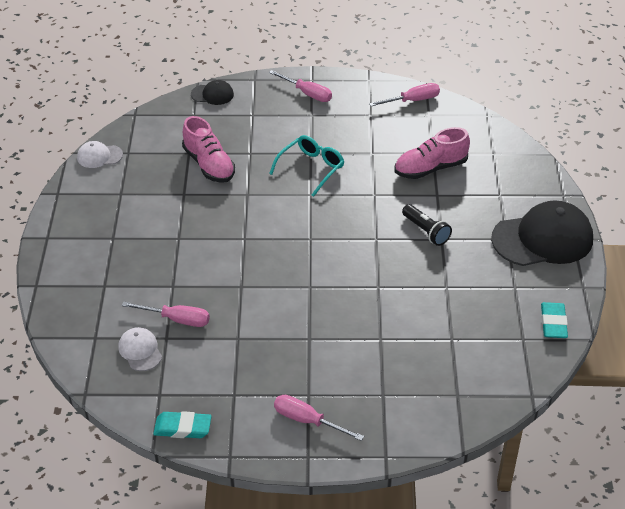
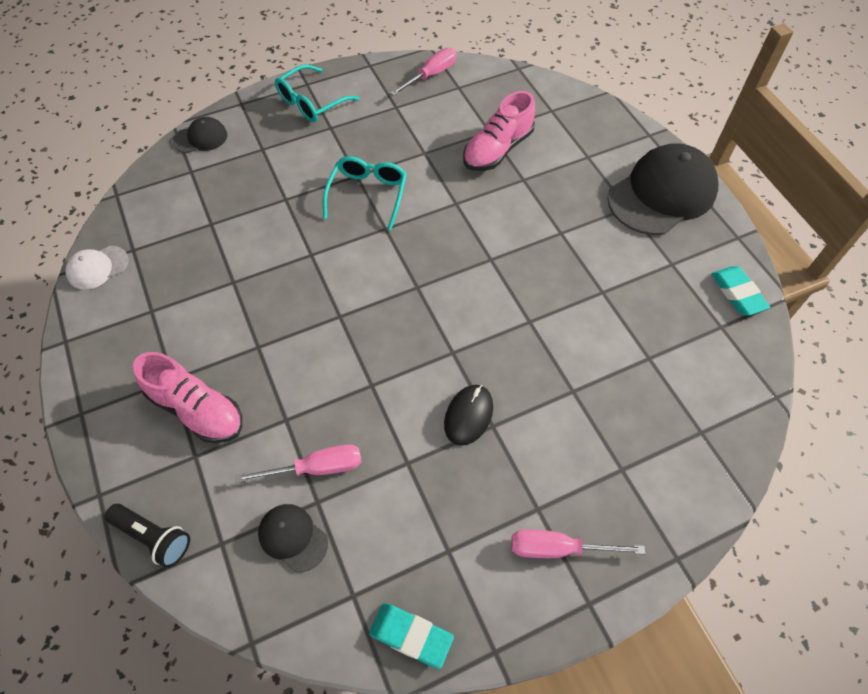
camera: 25 degrees left, 15 degrees up
white cap [118,327,162,371] -> black cap [258,504,328,572]
turquoise eraser [153,411,212,438] -> turquoise eraser turned 45 degrees clockwise [369,603,454,669]
pink shoe [182,116,235,183] -> pink shoe moved to [133,352,242,443]
pink screwdriver [269,70,332,102] -> turquoise glasses [275,64,360,122]
black flashlight [402,204,452,246] -> black flashlight moved to [105,504,190,568]
none -> black mouse [444,385,493,446]

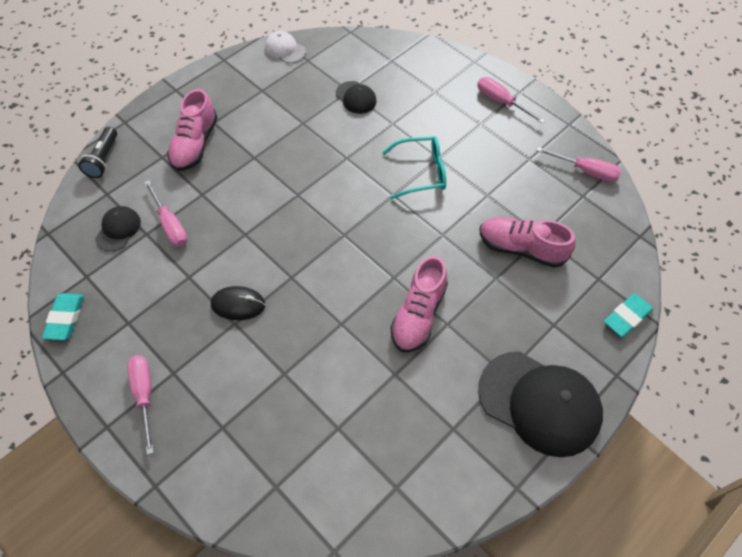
camera: 70 degrees right, 0 degrees up
black cap [173,117,227,153] -> black cap moved to [336,81,377,114]
turquoise glasses [275,64,360,122] -> pink screwdriver [477,77,545,123]
turquoise eraser [711,266,770,315] -> turquoise eraser moved to [604,294,653,337]
none -> pink shoe [391,256,448,352]

